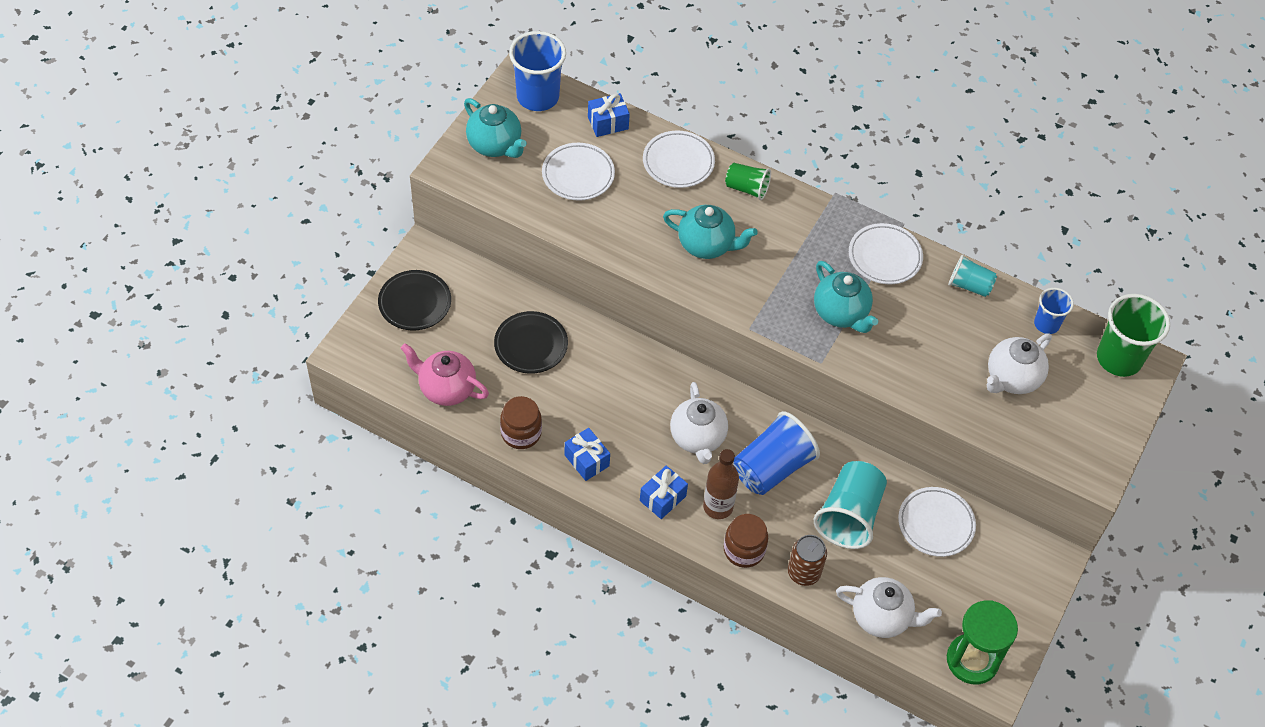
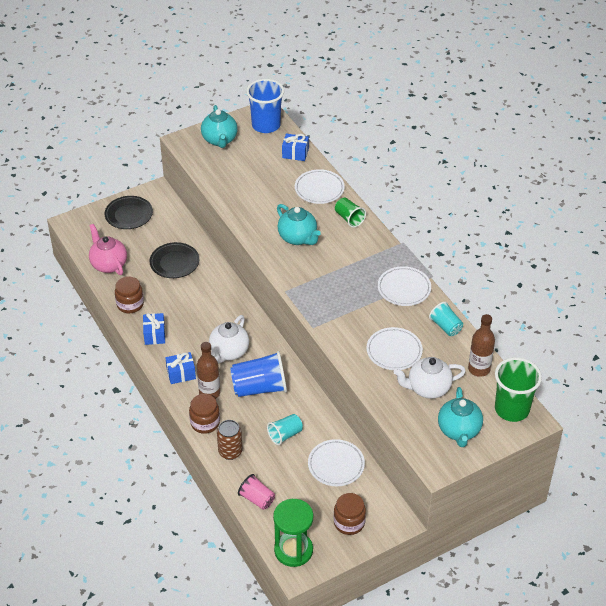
camera: 35 degrees right, 10 degrees down
white plate [542,143,615,201] -> white plate moved to [366,327,423,370]
turquoise teapot [814,261,878,333] -> turquoise teapot moved to [438,387,483,447]
turquoise cup [814,461,887,549] -> turquoise cup [267,414,303,445], size x0.57
white teapot [836,577,942,638] -> pink cup [238,474,275,510]
blue cup [1034,288,1074,334] -> brown bottle [468,314,495,377]
none -> brown jar [334,493,366,535]

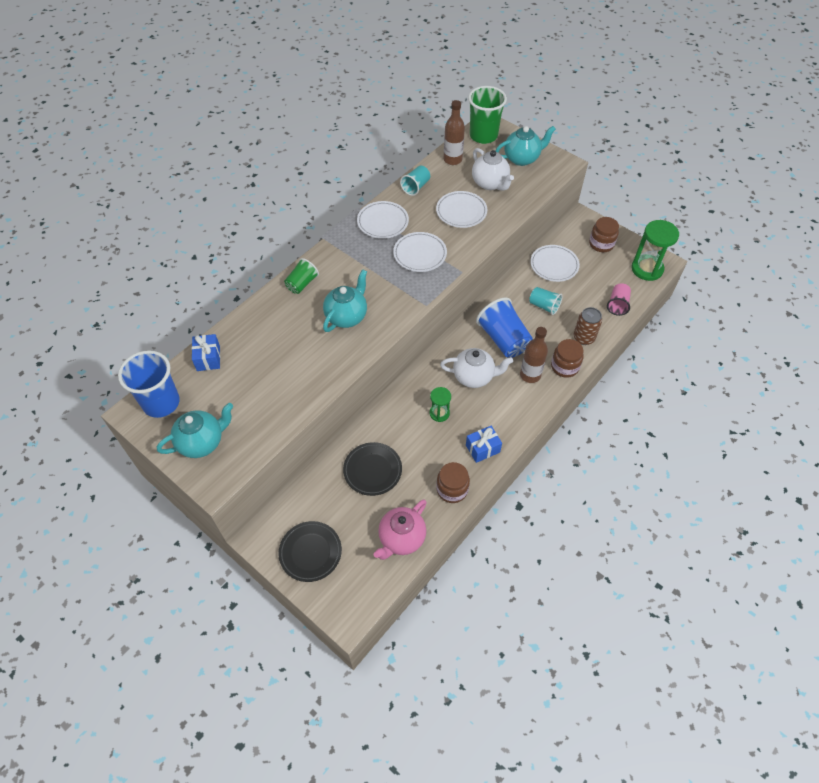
camera: 110 degrees left, 10 degrees up
blue gift [165,352,196,384] -> none
white plate [295,169,345,204] -> white plate moved to [393,232,447,272]
none -> green hourglass [430,387,451,422]

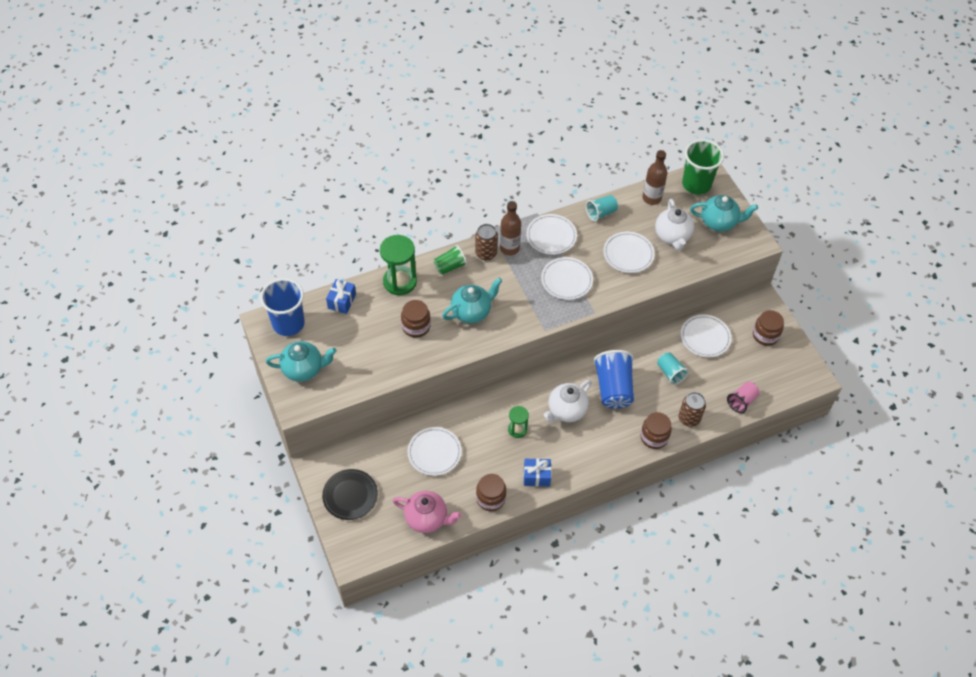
camera: 25 degrees right, 0 degrees up
black plate [343,442,402,496] -> white plate [407,427,462,476]
pink teapot [374,499,427,560] -> pink teapot turned 135 degrees counterclockwise [393,491,462,533]
white teapot [440,348,513,388] -> white teapot turned 105 degrees clockwise [544,380,592,423]
brown bottle [520,327,548,383] -> brown bottle moved to [500,201,521,256]
green hourglass [631,220,679,281] -> green hourglass moved to [380,235,417,295]
none -> brown jar [401,300,431,338]
none -> brown can [475,224,498,261]

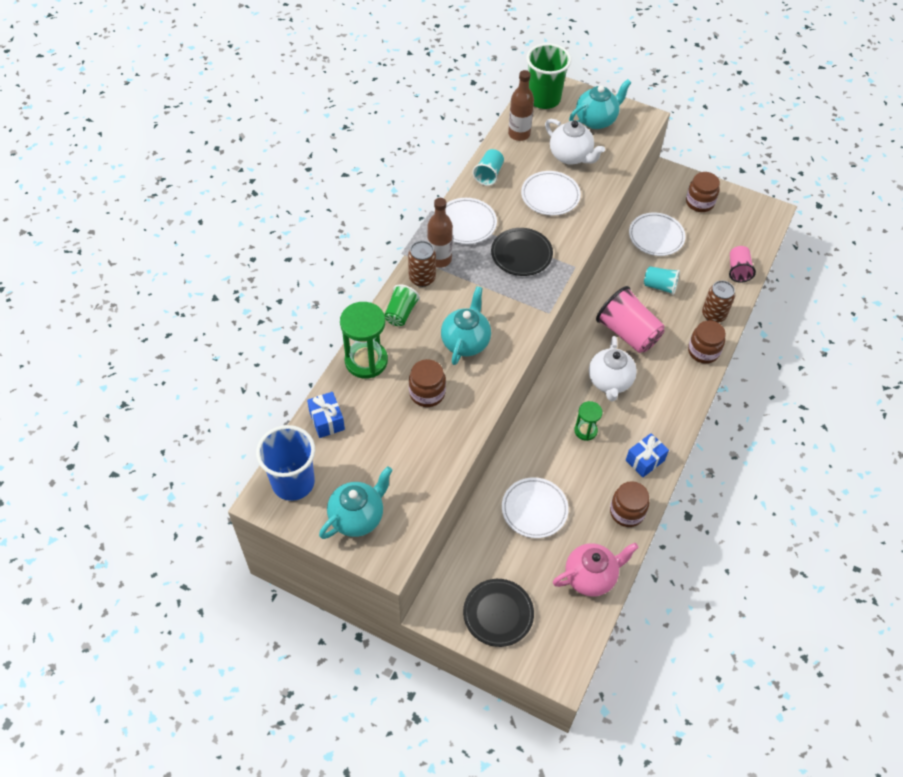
camera: 40 degrees left, 0 degrees up
white plate [541,257,593,300] -> black plate [491,228,553,276]
blue cup [593,350,634,409] -> pink cup [596,286,665,353]

